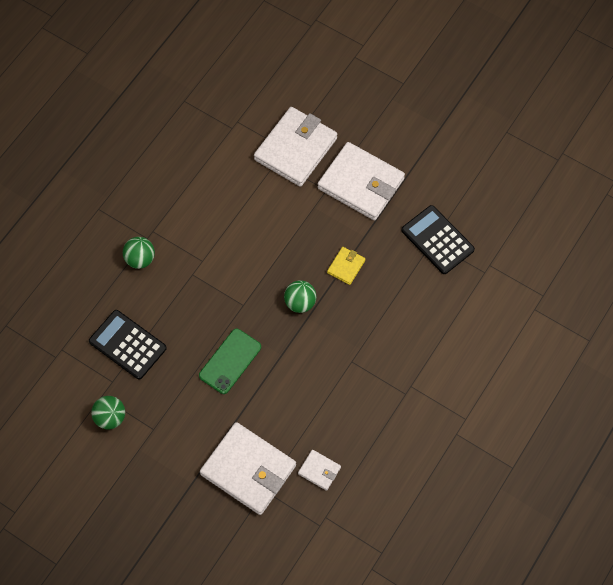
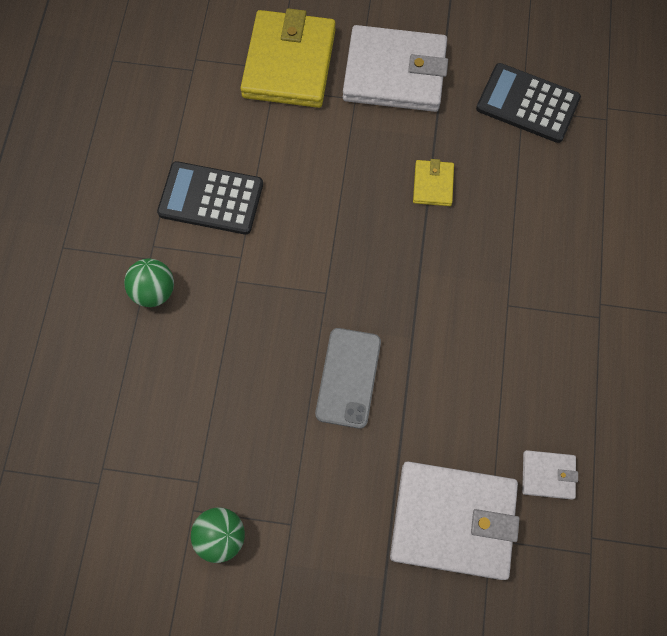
camera: 25 degrees left, 5 degrees up
black calculator [89,310,167,380] -> black calculator moved to [157,161,263,235]
green phone [199,329,261,394] -> grey phone [315,328,381,429]
white wallet [254,107,337,187] -> yellow wallet [240,8,336,108]
green ball [284,280,316,313] -> none

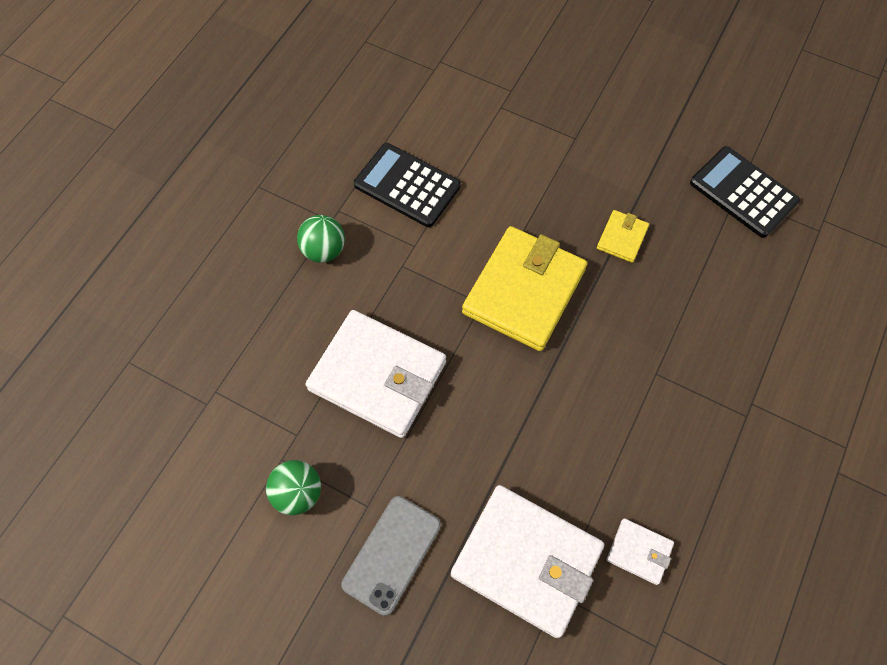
camera: 20 degrees right, 5 degrees down
yellow wallet [240,8,336,108] -> yellow wallet moved to [462,226,587,351]
grey phone [315,328,381,429] -> grey phone moved to [341,496,441,616]
white wallet [343,25,448,112] -> white wallet moved to [306,310,446,438]

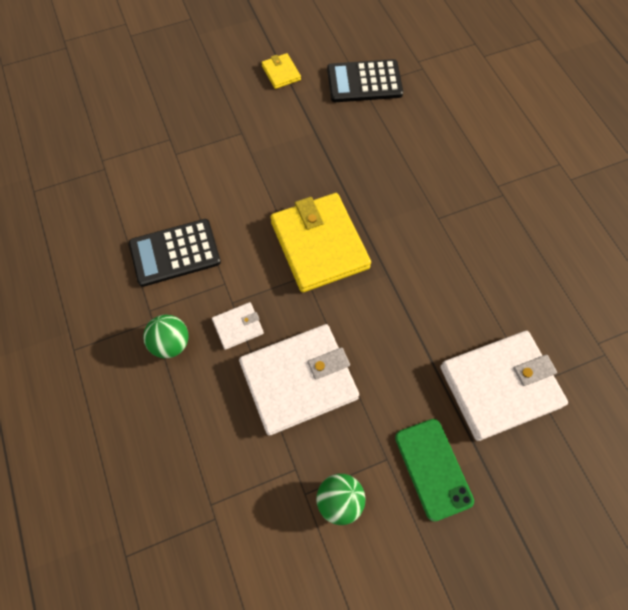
camera: 50 degrees left, 0 degrees up
grey phone [341,496,441,616] -> green phone [395,419,474,522]
yellow wallet [597,210,649,263] -> yellow wallet moved to [261,53,301,89]
white wallet [607,518,674,585] -> white wallet moved to [212,302,264,350]

